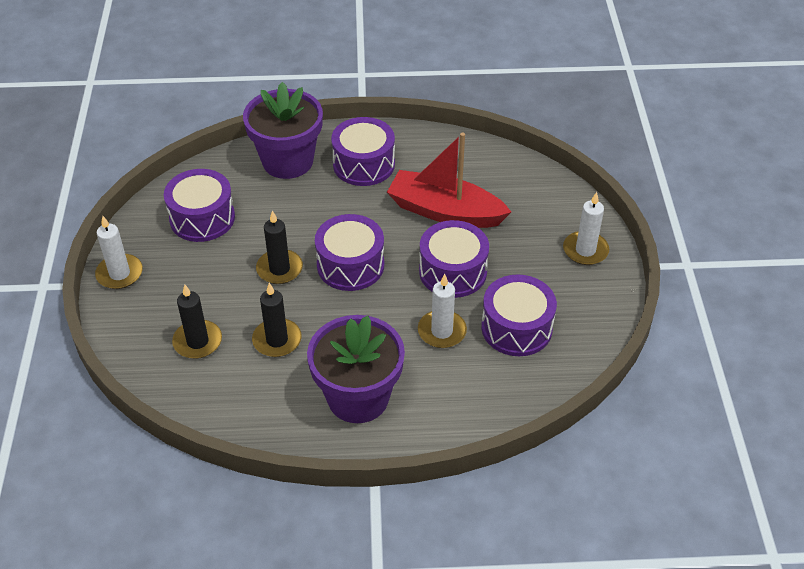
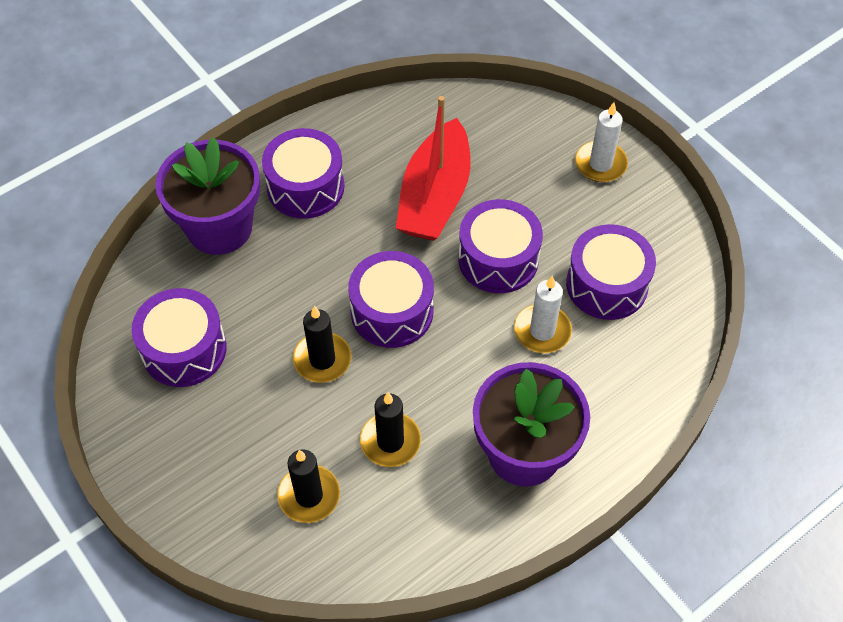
camera: 35 degrees left, 10 degrees up
white candle [95,216,143,289] -> none
red boat [387,132,511,228] -> red boat turned 60 degrees counterclockwise [396,96,470,241]

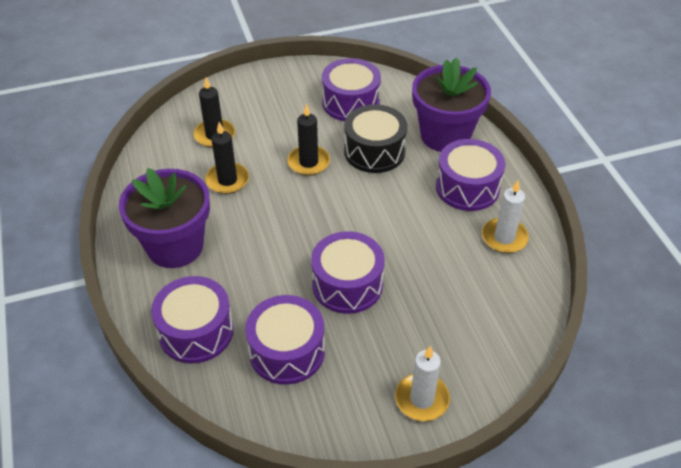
camera: 110 degrees right, 10 degrees down
purple drum [348,251,434,348] -> purple drum moved to [151,276,234,364]
red boat [396,96,470,241] -> none
white candle [514,276,572,353] -> white candle moved to [482,180,529,253]
none -> black drum [344,104,407,173]

